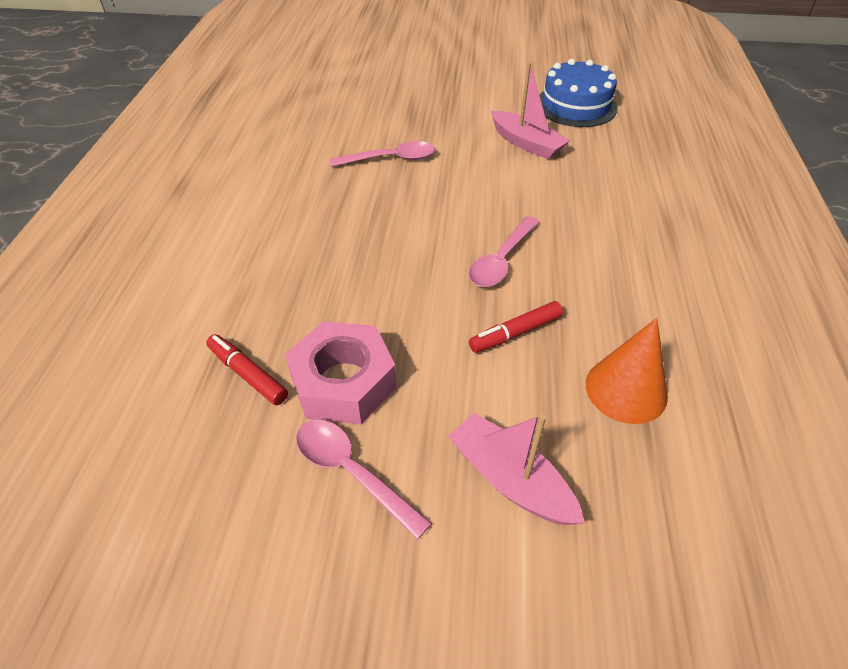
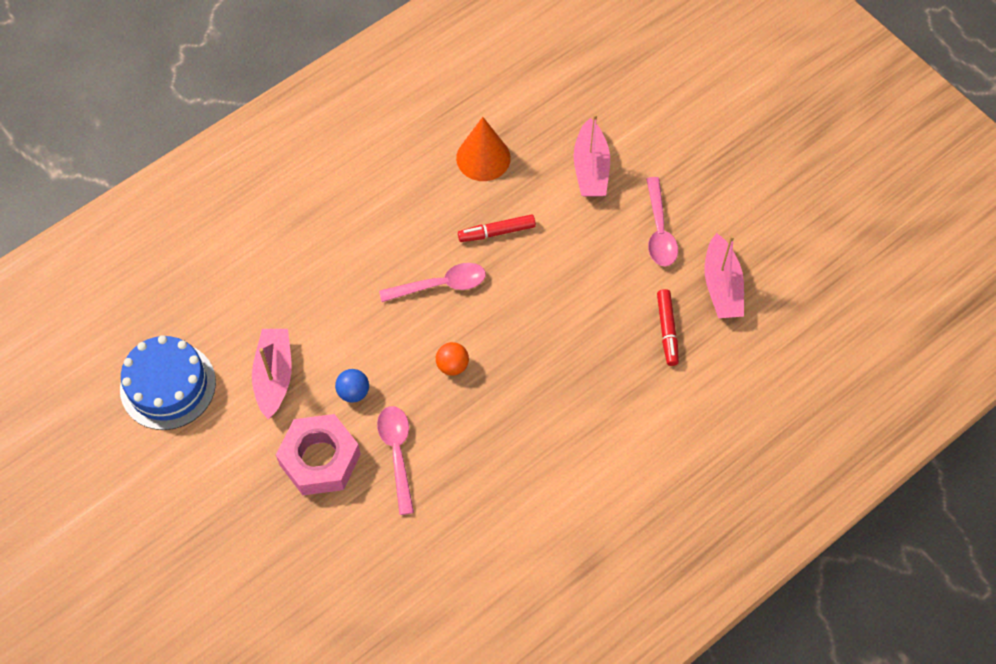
camera: 135 degrees left, 15 degrees up
pink nut [285,321,397,424] -> pink nut moved to [276,414,361,495]
pink spoon [330,141,435,167] -> pink spoon turned 45 degrees clockwise [377,406,414,515]
red marker [469,301,563,353] -> red marker turned 150 degrees clockwise [458,215,536,242]
none -> blue ball [335,369,369,403]
none -> orange ball [436,342,469,376]
none -> pink boat [704,233,744,318]

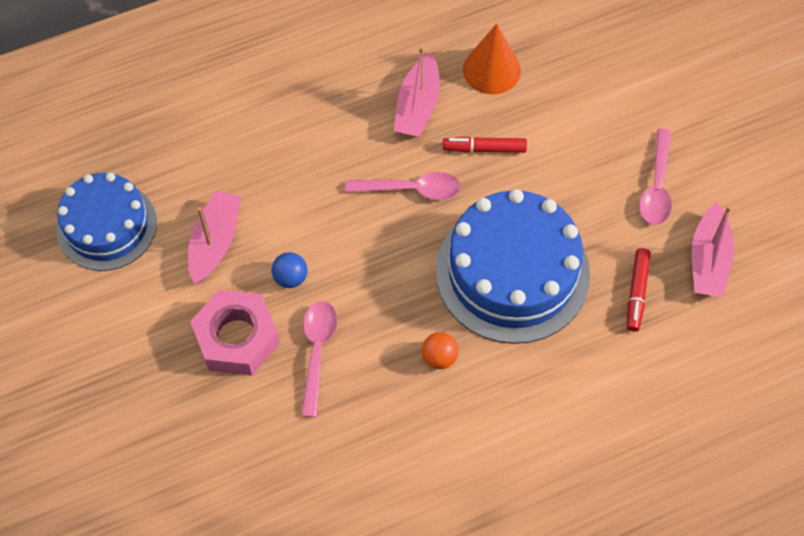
camera: 15 degrees right, 0 degrees up
orange ball [436,342,469,376] -> orange ball moved to [422,332,459,369]
pink boat [574,114,610,197] -> pink boat moved to [394,46,440,137]
none -> blue cake [436,189,590,344]

